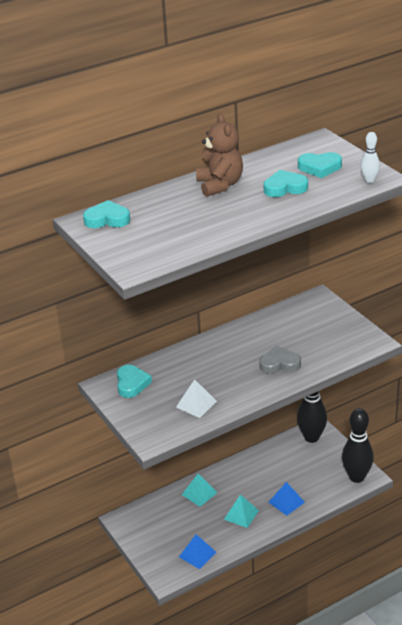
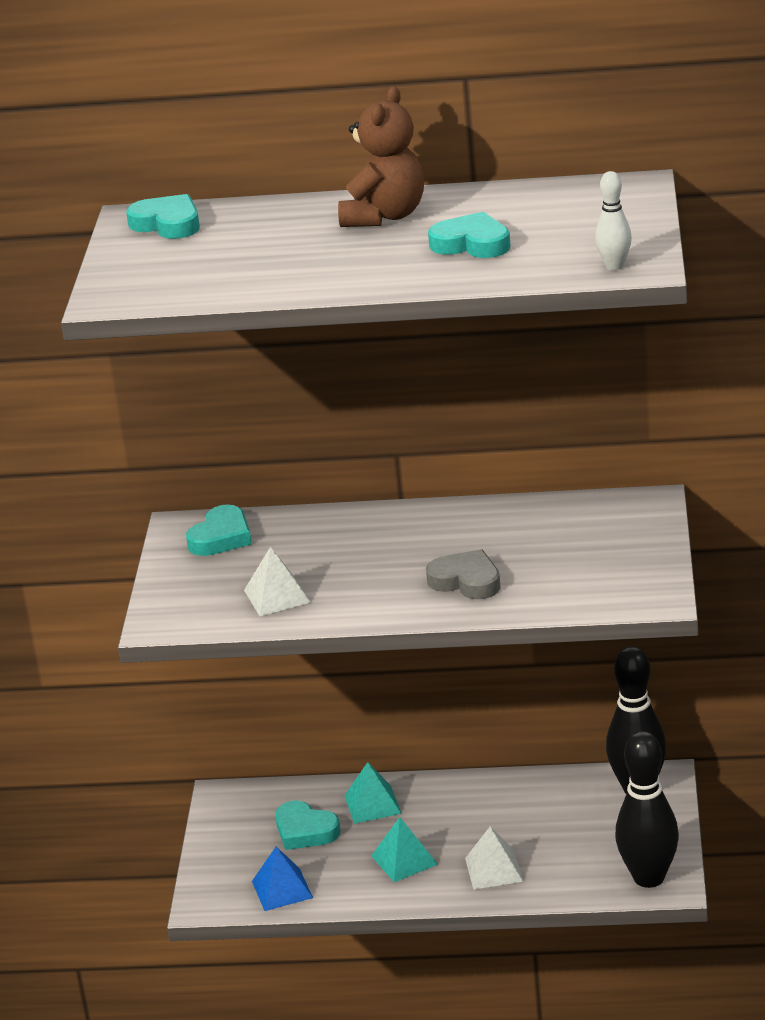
camera: 35 degrees right, 5 degrees down
blue pyramid [269,482,305,516] -> white pyramid [465,826,523,890]
turquoise heart [298,152,342,178] -> turquoise heart moved to [275,800,340,850]

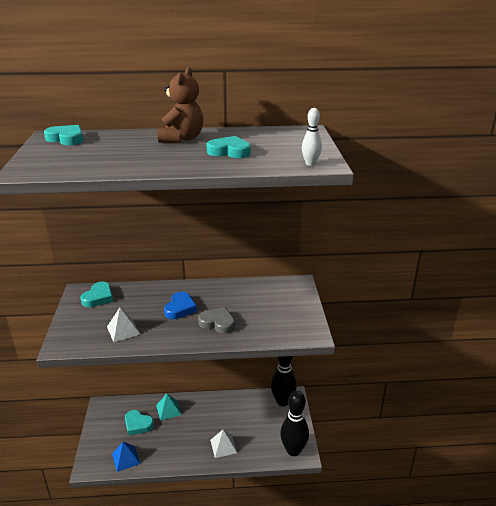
camera: 10 degrees left, 0 degrees up
turquoise pyramid [371,817,438,882] -> none
none -> blue heart [164,292,197,319]

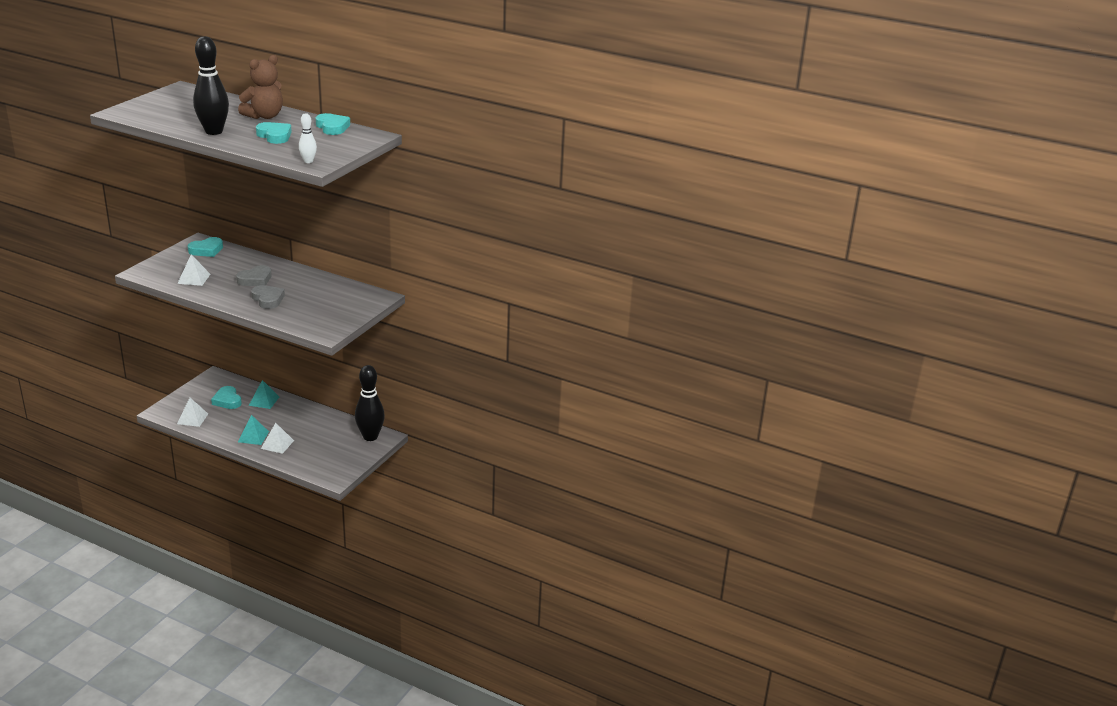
camera: 30 degrees right, 0 degrees up
turquoise heart [44,125,84,145] -> turquoise heart moved to [316,113,350,135]
blue pyramid [112,442,140,472] -> white pyramid [177,398,208,427]
blue heart [164,292,197,319] -> grey heart [236,265,272,286]
black bowling pin [280,391,309,456] -> black bowling pin moved to [193,36,229,135]
none -> turquoise pyramid [238,415,269,445]

